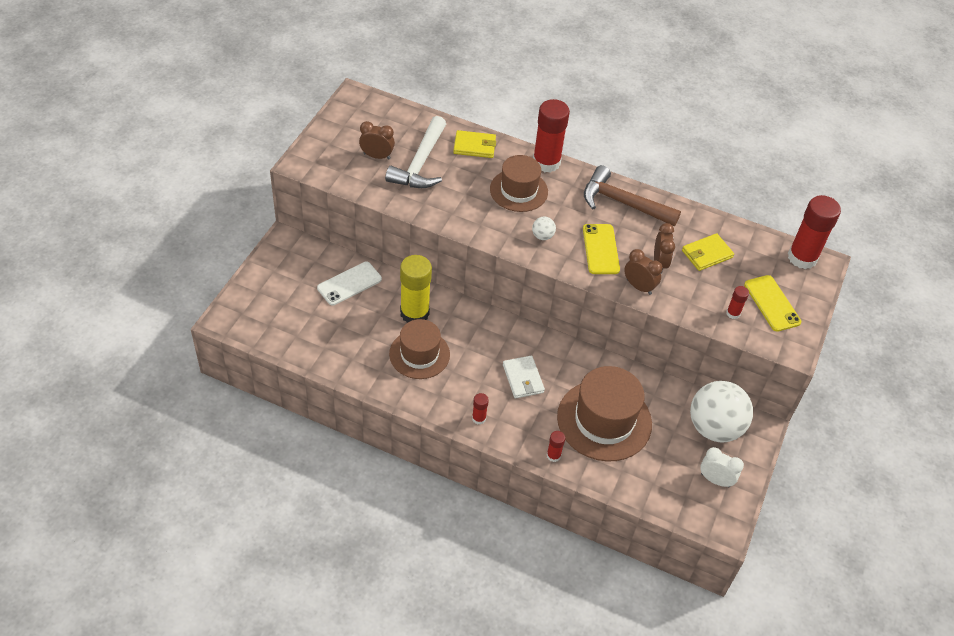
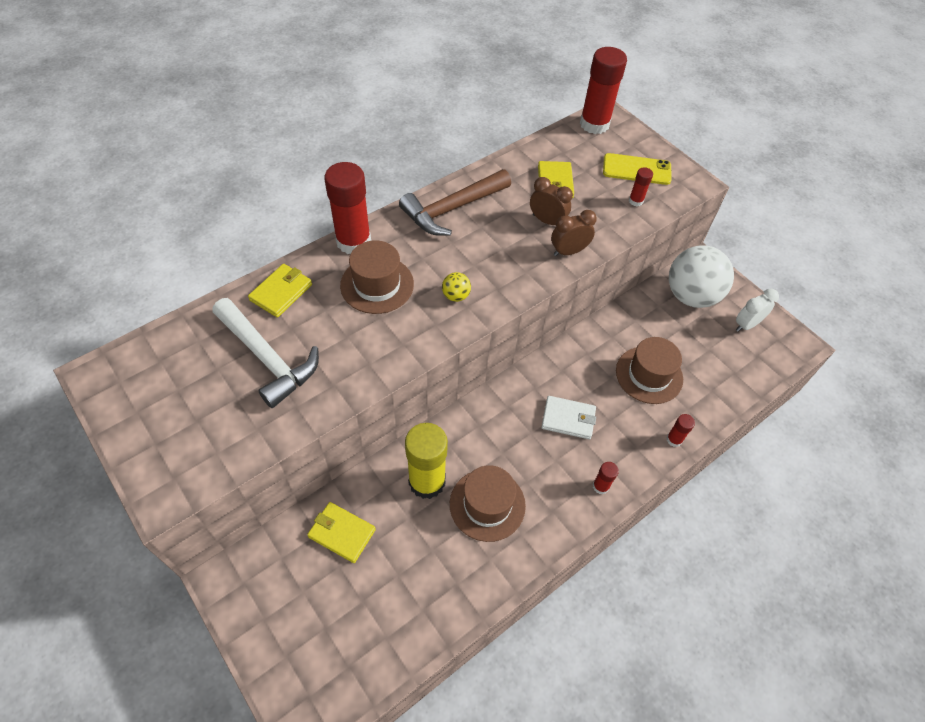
camera: 60 degrees left, 5 degrees up
white phone [317,262,382,306] -> yellow wallet [307,502,376,563]
brown clock [359,121,395,160] -> none
white ball [532,217,556,240] -> yellow ball [442,272,471,302]
brown hat [557,366,652,462] -> brown hat [616,337,683,404], size x0.66
yellow phone [583,224,620,274] -> none

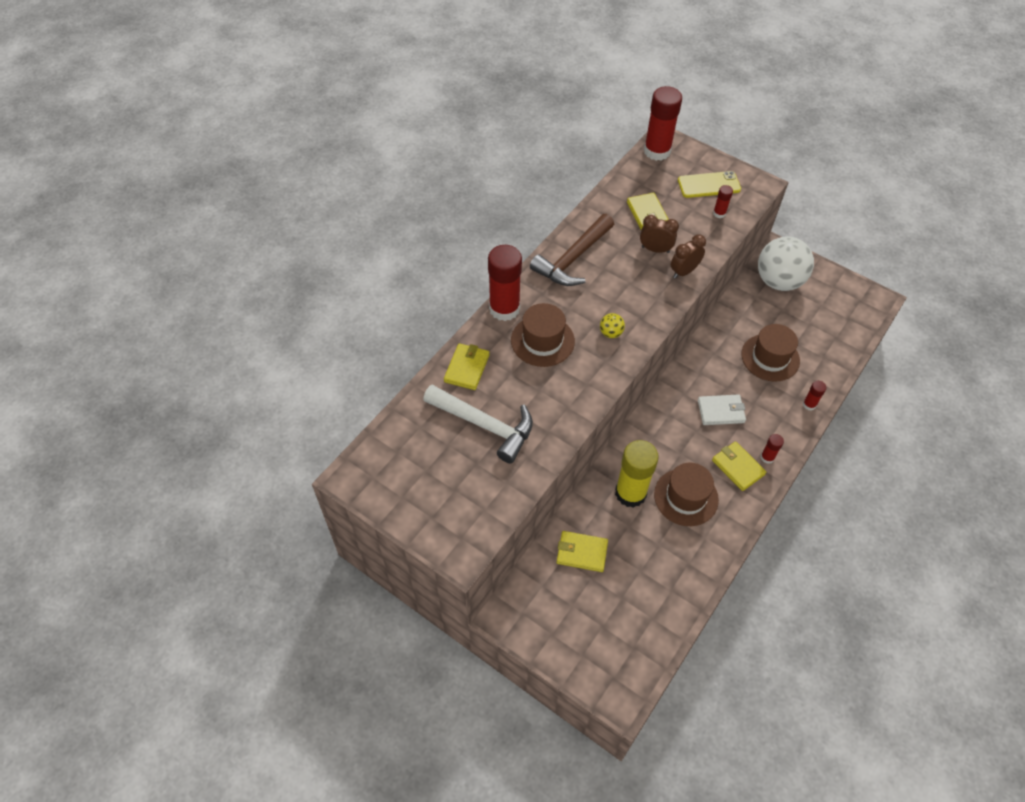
camera: 15 degrees left, 0 degrees up
white clock [736,289,779,332] -> none
none -> yellow wallet [712,441,766,491]

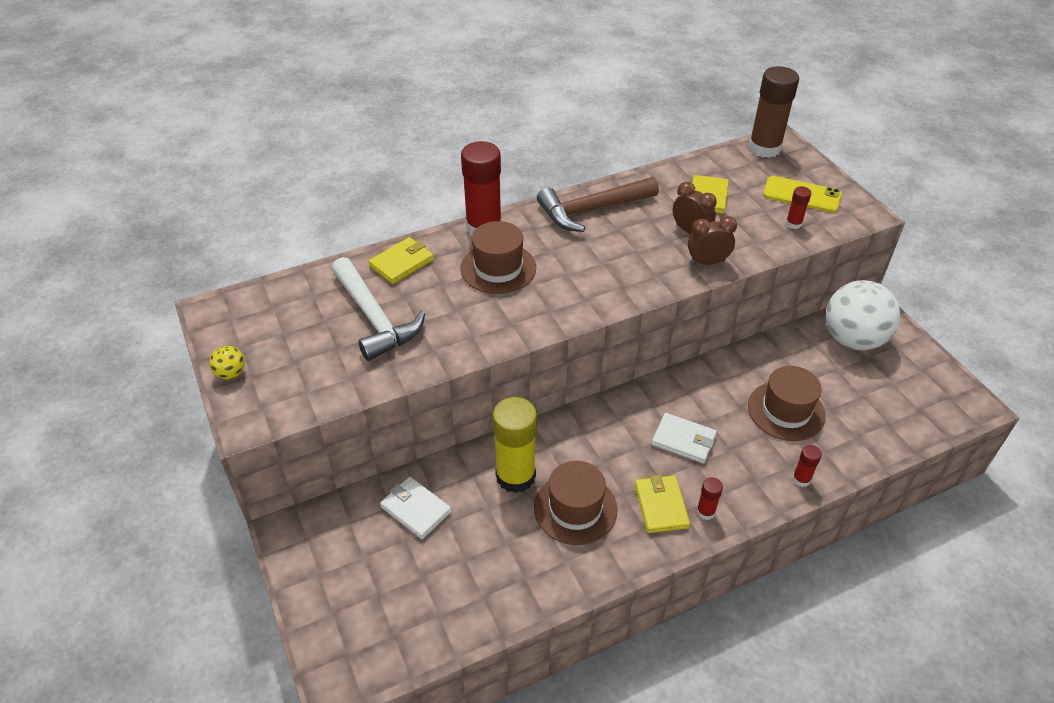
camera: 30 degrees right, 10 degrees down
yellow wallet [557,531,608,572] -> white wallet [380,477,451,539]
yellow ball [600,313,625,338] -> yellow ball moved to [209,346,245,380]
red glue stick [644,86,682,161] -> brown glue stick [748,66,799,158]

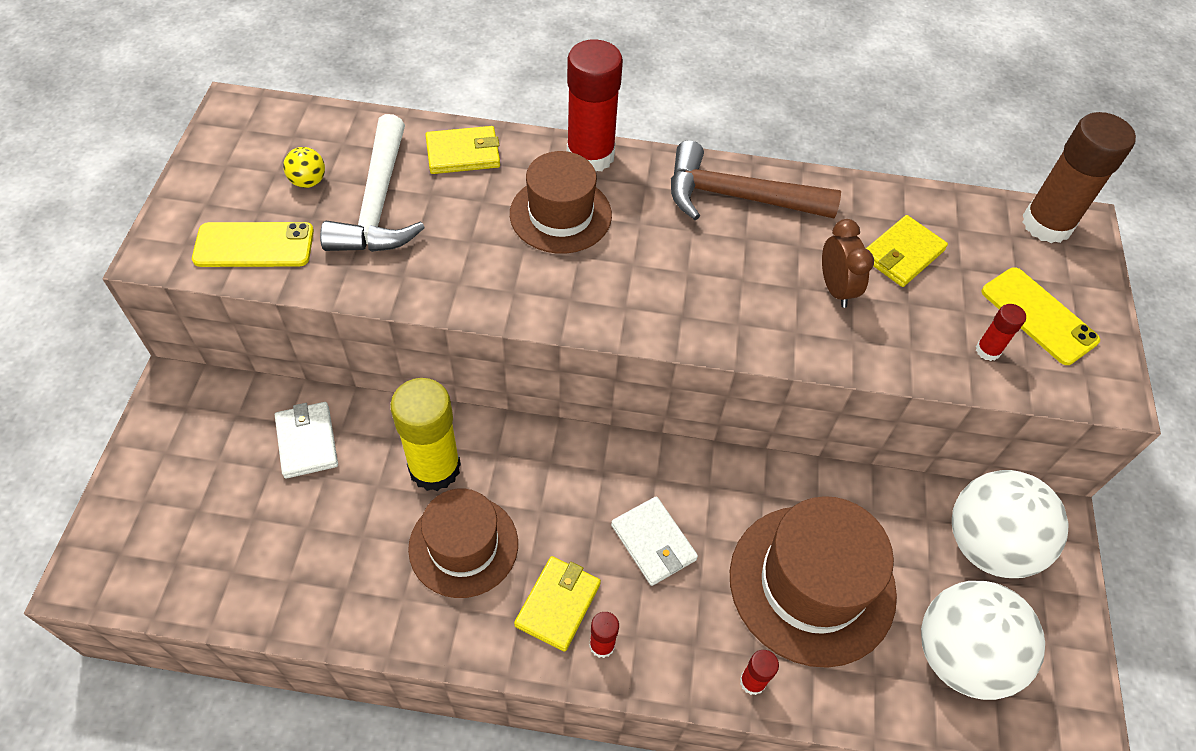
camera: 30 degrees right, 10 degrees up
yellow ball [209,346,245,380] -> yellow ball moved to [283,147,325,188]
brown clock [688,216,737,265] -> none
brown hat [748,366,826,441] -> brown hat [730,496,897,668], size x1.52
none -> yellow phone [192,222,314,267]
none -> white ball [921,581,1045,700]

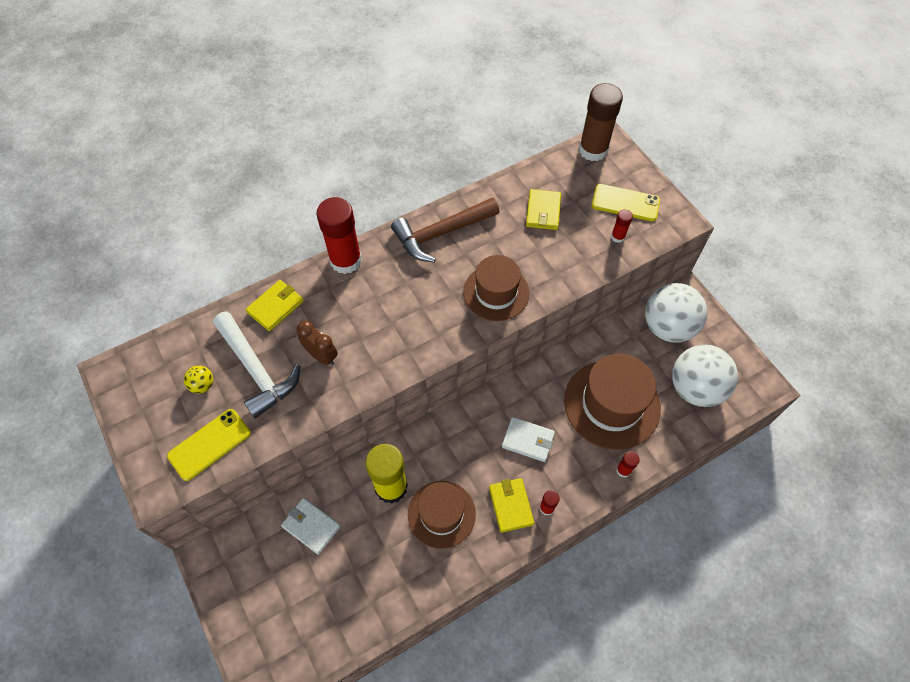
camera: 35 degrees left, 5 degrees up
brown hat [510,151,612,254] -> brown hat moved to [463,255,529,321]
brown clock [822,219,874,308] -> brown clock moved to [297,321,338,366]

